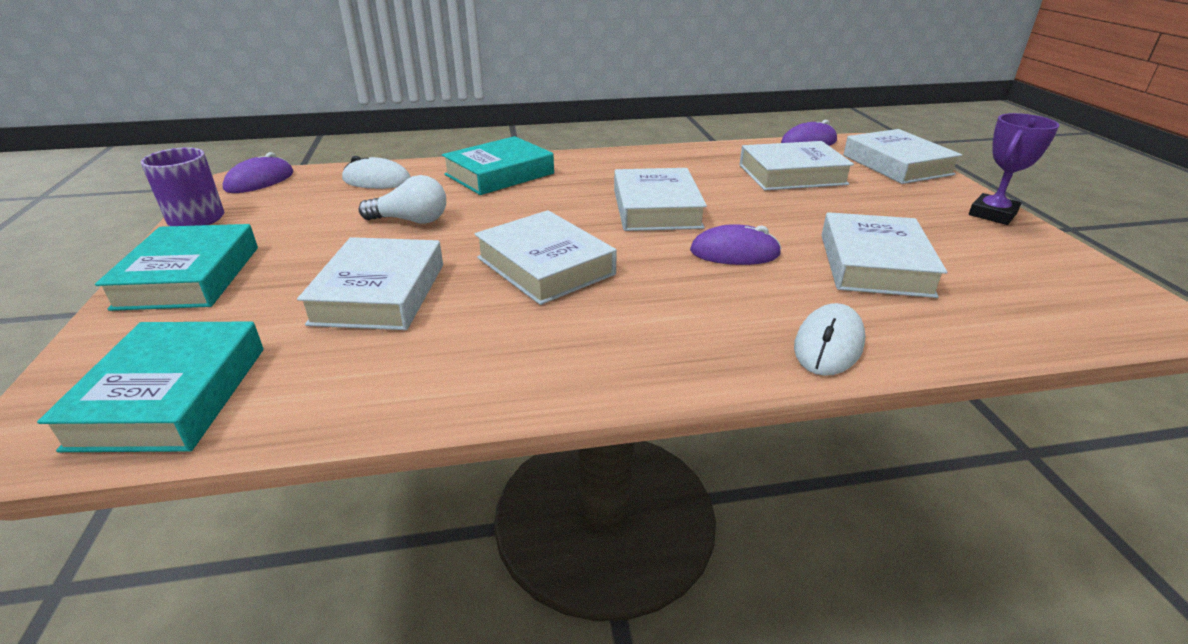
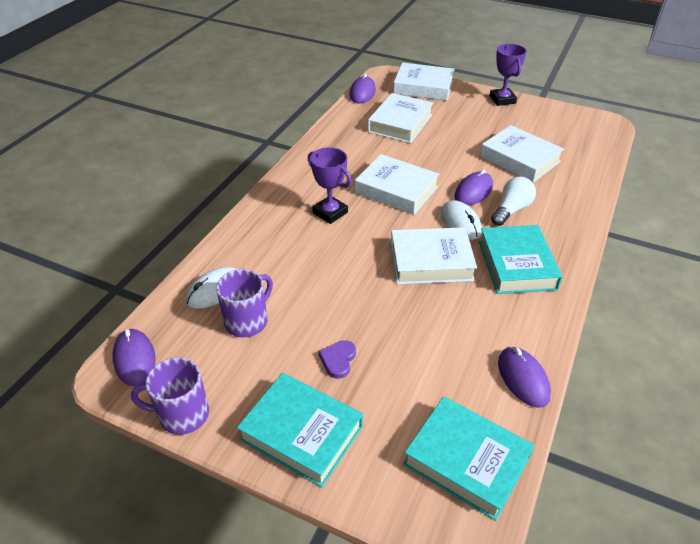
camera: 55 degrees left, 10 degrees up
white book [297,237,443,330] -> none
white light bulb [359,175,446,224] -> white light bulb moved to [491,177,536,226]
turquoise book [442,136,554,195] -> turquoise book moved to [479,225,562,294]
white mouse [794,303,865,376] -> white mouse moved to [441,200,482,240]
none -> purple mug [216,269,273,338]
none -> purple trophy [308,147,352,224]
none -> purple heart [318,340,356,379]
none -> purple mouse [498,347,551,408]

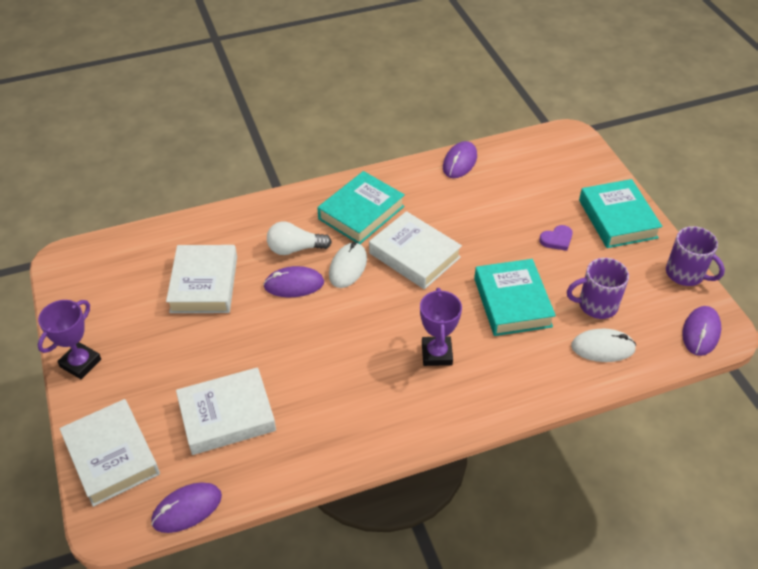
camera: 135 degrees left, 5 degrees up
white book [355,154,440,215] -> none
turquoise book [403,396,534,521] -> turquoise book moved to [474,259,556,336]

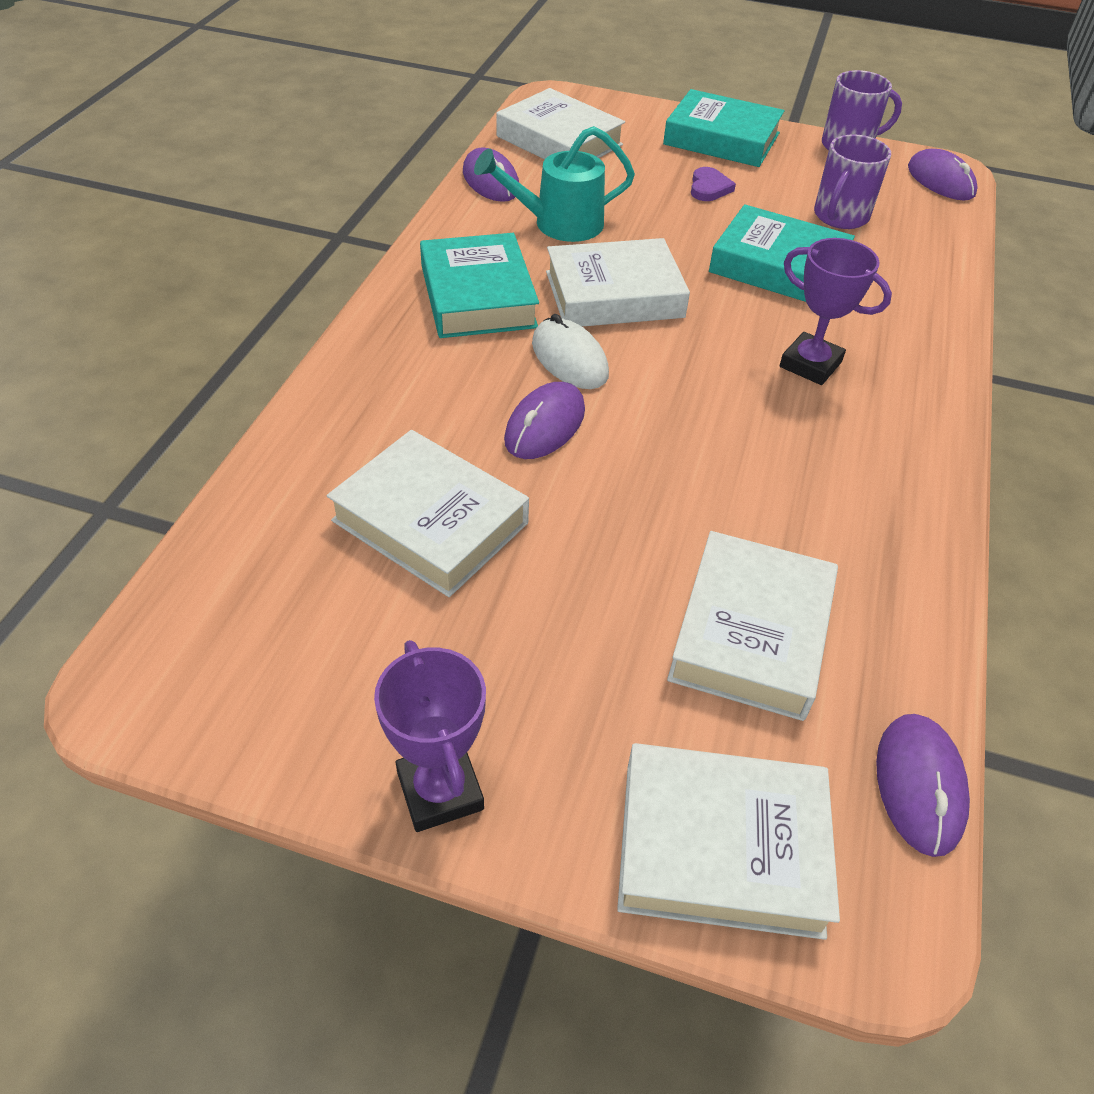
camera: 55 degrees left, 0 degrees up
white light bulb [267,222,332,255] -> none
white mouse [571,329,636,362] -> none
none -> turquoise watering can [474,126,635,242]
none -> white book [496,88,625,160]

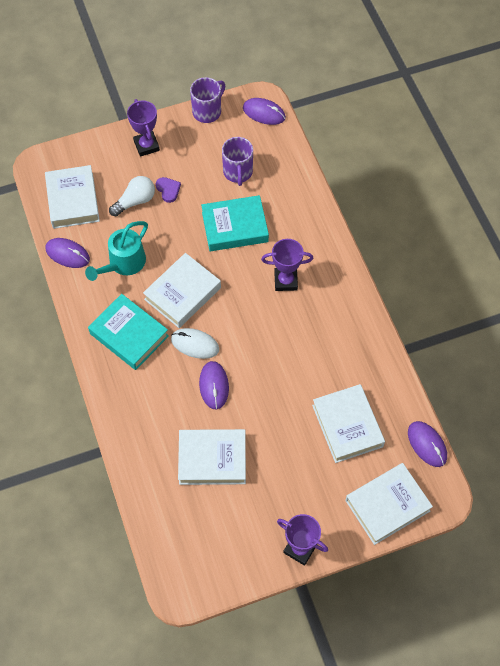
camera: 35 degrees left, 15 degrees up
white book [496,88,625,160] -> white book turned 75 degrees clockwise [45,165,100,229]
turquoise book [663,89,785,167] -> purple trophy [127,99,160,157]
none -> white light bulb [109,176,155,216]

